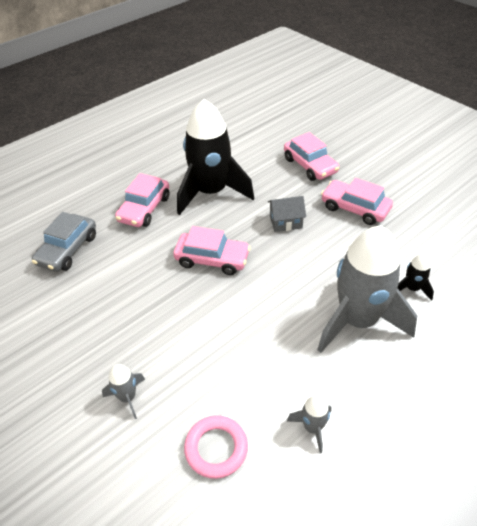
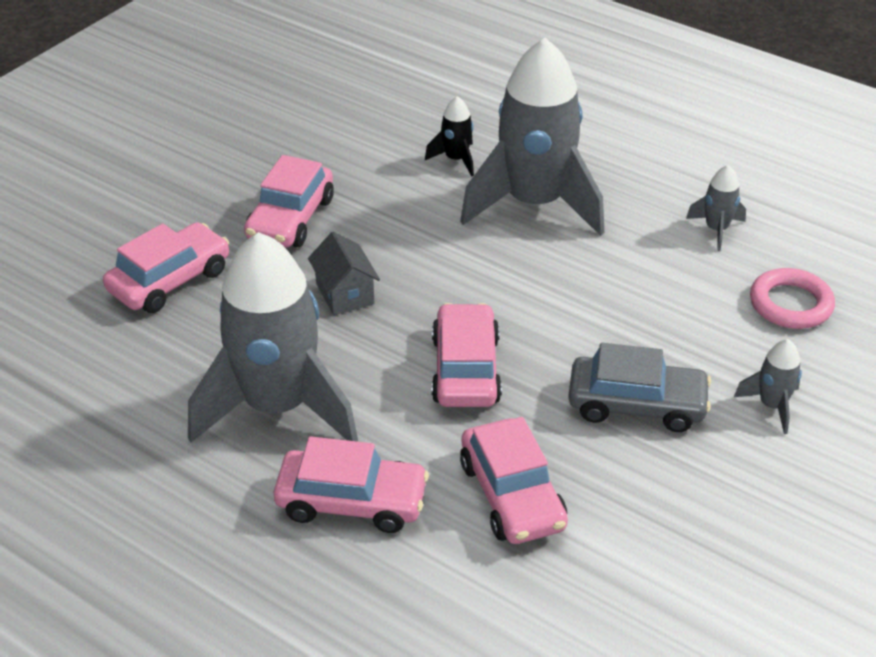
camera: 105 degrees left, 5 degrees down
grey car [32,212,96,272] -> grey car moved to [568,343,711,432]
black rocket [177,99,254,215] -> grey rocket [188,232,358,442]
none -> pink car [460,417,568,544]

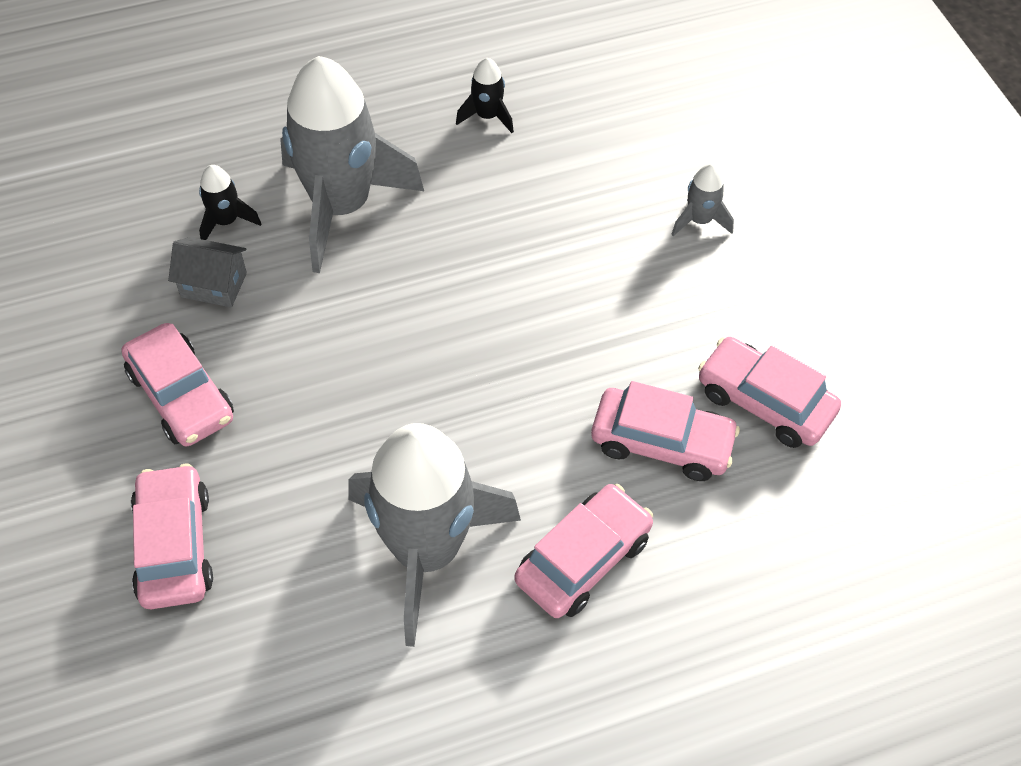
camera: 55 degrees left, 15 degrees up
grey house [308,232,380,315] -> grey house moved to [168,237,247,307]
pink car [432,303,502,407] -> pink car moved to [698,337,841,448]
grey car [568,343,711,432] -> none
grey rocket [686,165,746,251] -> black rocket [456,58,514,133]
pink ring [750,268,835,329] -> none

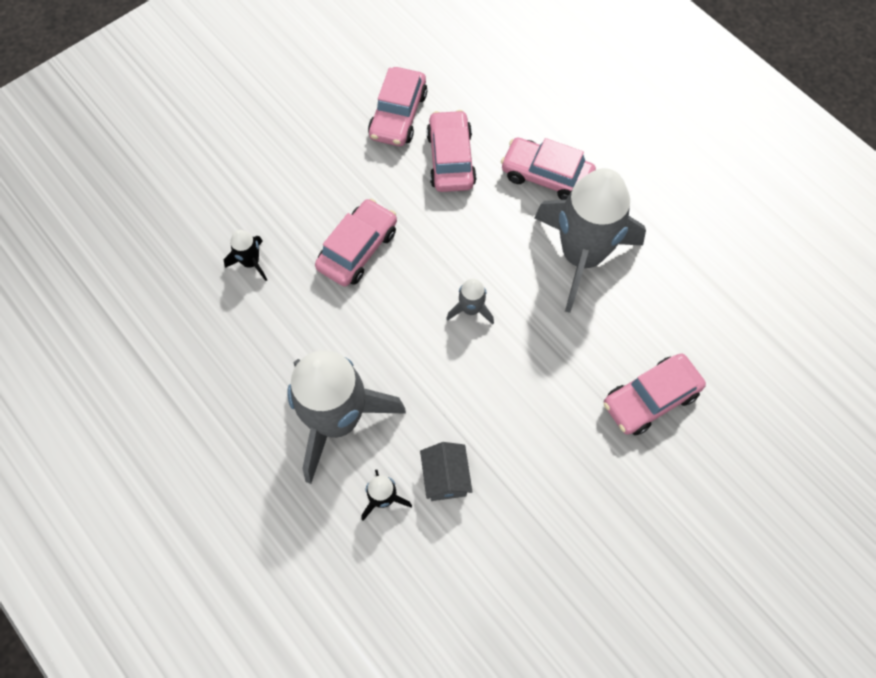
camera: 110 degrees left, 10 degrees up
pink car [121,323,234,446] -> pink car moved to [315,199,397,287]
black rocket [456,58,514,133] -> black rocket moved to [224,230,267,281]
grey rocket [671,164,734,236] -> grey rocket moved to [446,279,494,325]

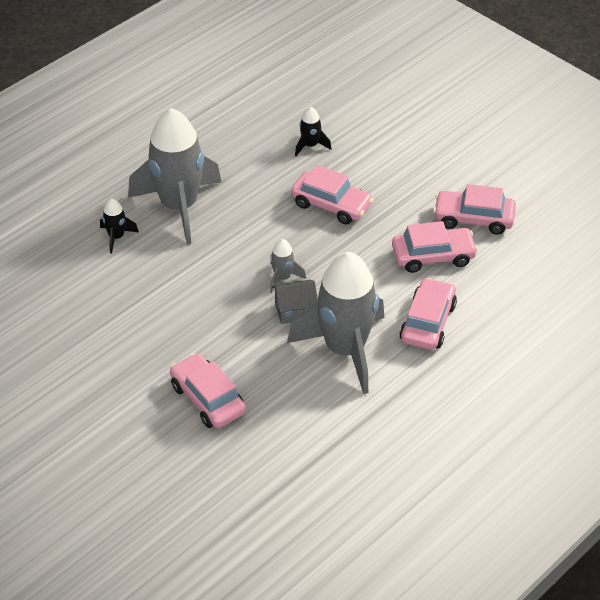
camera: 85 degrees right, 20 degrees down
grey house [420,442,472,501] -> grey house moved to [272,280,318,324]

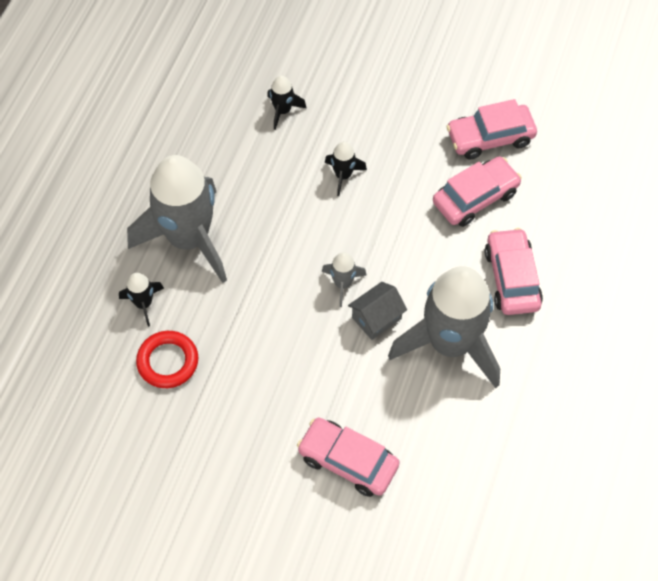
camera: 25 degrees left, 15 degrees up
pink car [291,165,373,224] -> black rocket [325,142,367,196]
none -> red ring [136,331,198,388]

